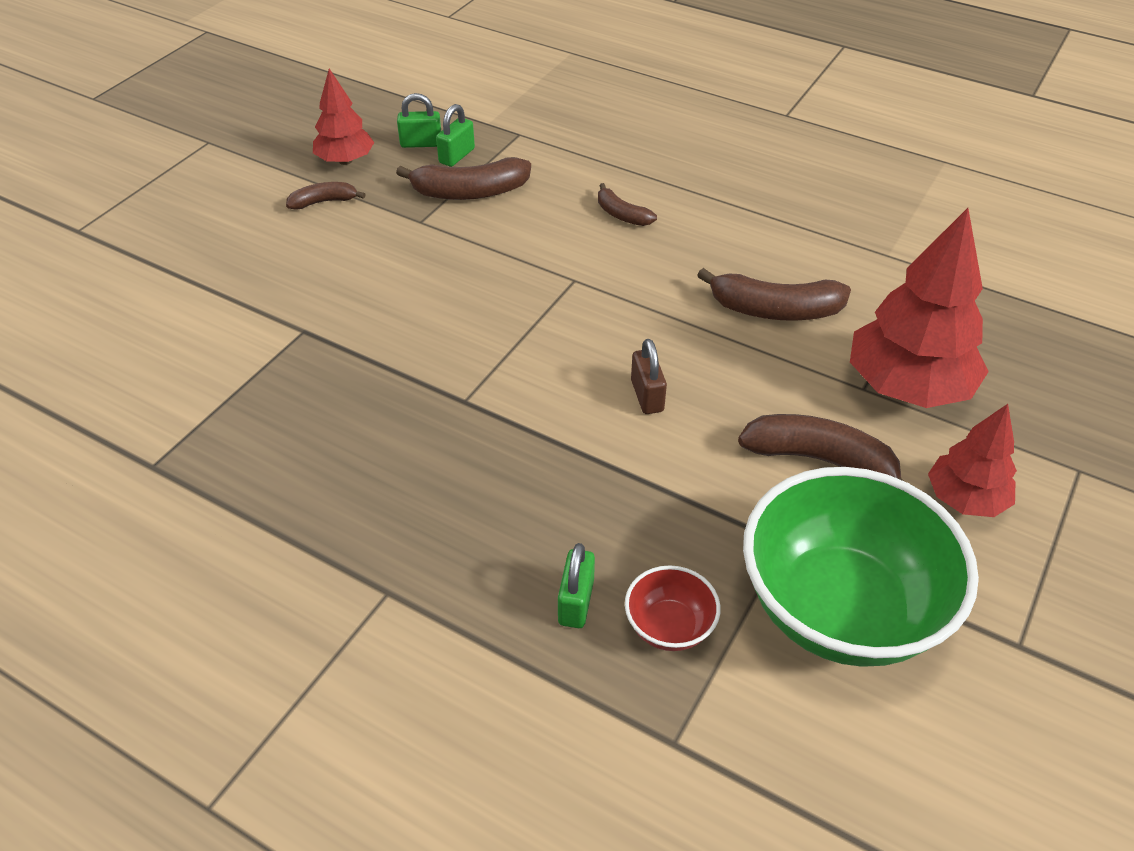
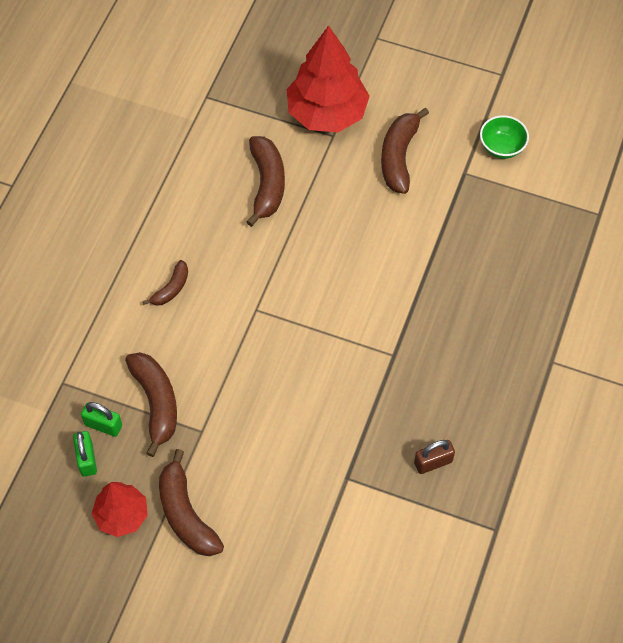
camera: 100 degrees left, 15 degrees up
brown banana [286,182,366,210] -> brown banana [159,449,224,556], size x1.75
green padlock [558,543,595,628] -> none
red bowl [625,565,720,651] -> none
brown padlock [631,339,667,414] -> brown padlock moved to [414,440,455,474]
green bowl [743,467,979,667] -> green bowl [480,115,529,159], size x0.43
red tree [928,404,1017,517] -> none

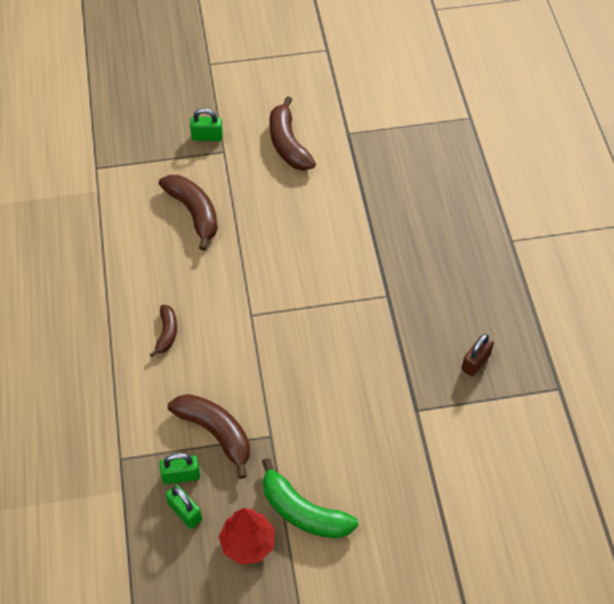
camera: 30 degrees left, 5 degrees down
brown banana [159,449,224,556] -> green banana [262,458,358,539]
red tree [287,26,370,132] -> green padlock [190,108,223,141]
green bowl [480,115,529,159] -> none

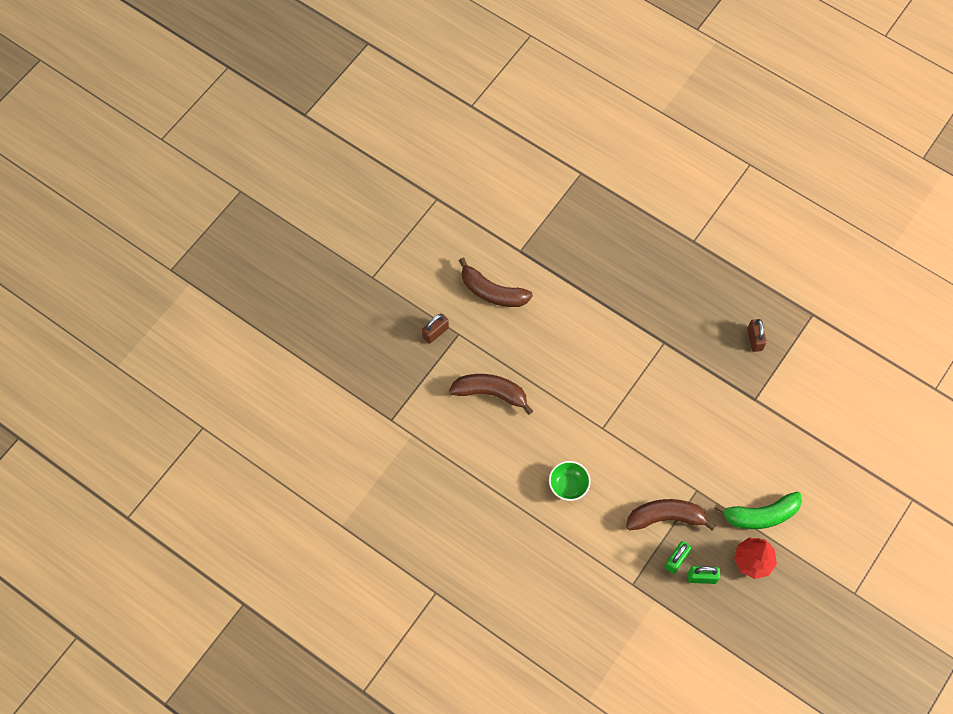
camera: 45 degrees left, 10 degrees up
brown banana [150,305,177,357] -> green bowl [549,461,591,501]
green padlock [190,108,223,141] -> brown padlock [422,314,449,344]

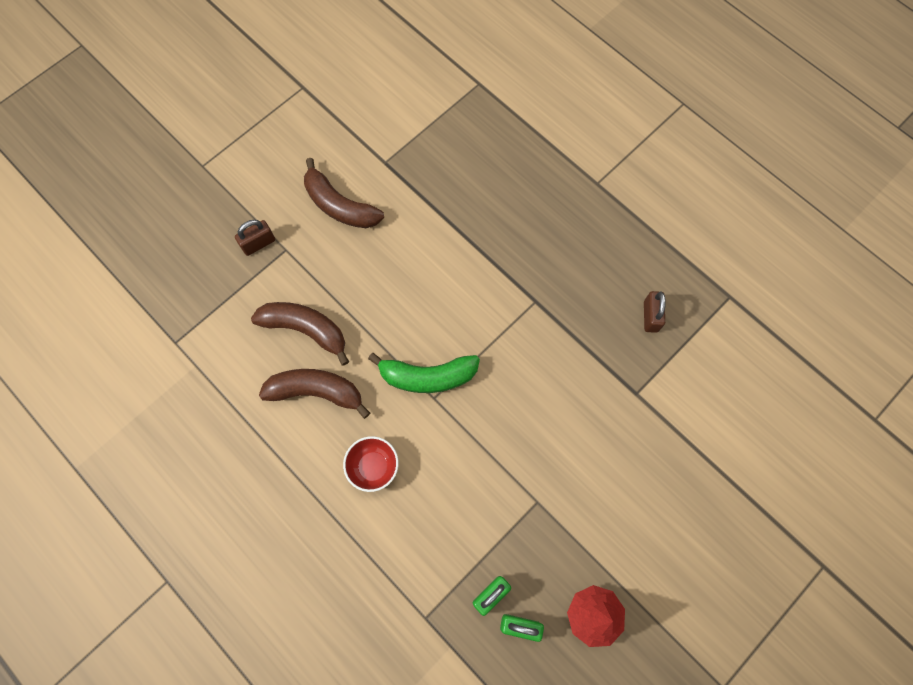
camera: 10 degrees right, 5 degrees up
green bowl [549,461,591,501] -> red bowl [343,436,399,492]
brown banana [626,499,716,531] -> brown banana moved to [259,369,370,419]
green banana [714,492,802,529] -> green banana moved to [368,353,480,393]

